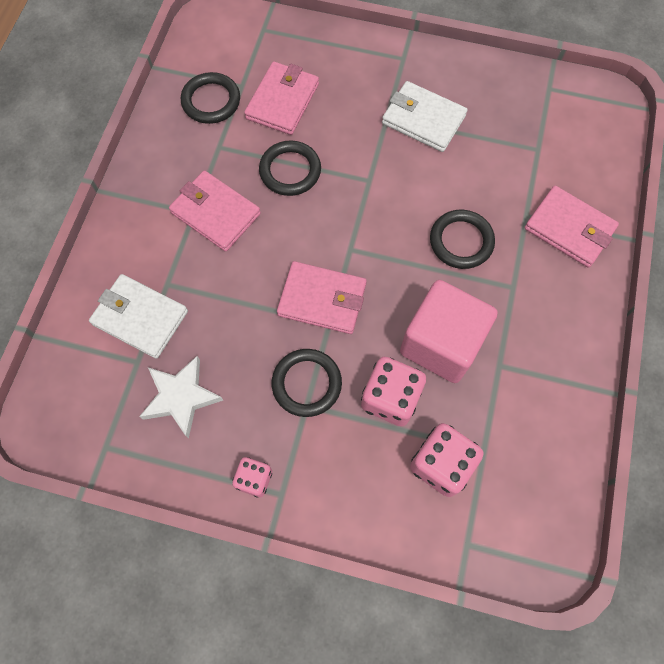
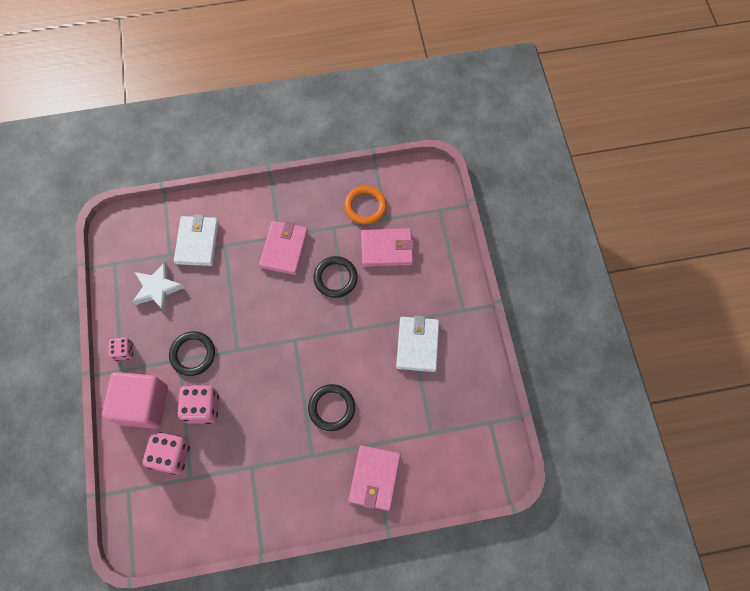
camera: 65 degrees right, 0 degrees up
black ring [181,72,240,124] -> orange ring [344,186,387,225]
pink wallet [277,261,367,334] -> none
pink cube [400,280,498,383] -> pink cube moved to [102,372,168,429]

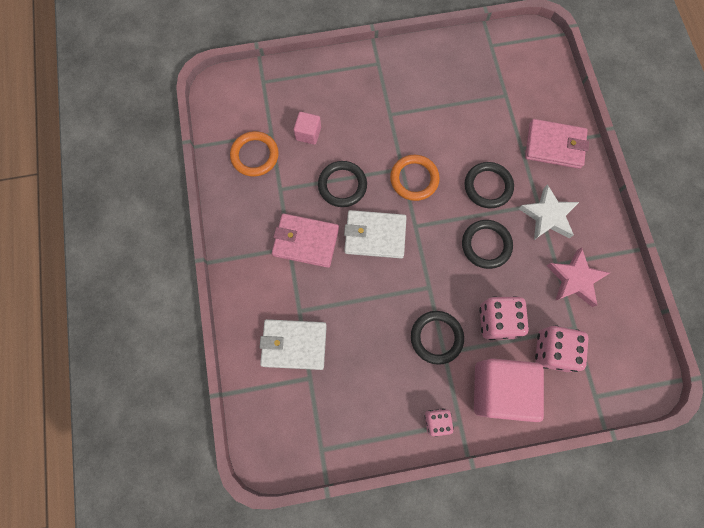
camera: 90 degrees left, 5 degrees up
white star [132,262,185,312] -> white star moved to [519,184,579,240]
pink wallet [361,228,414,267] -> pink cube [294,112,321,145]
white wallet [396,316,439,372] -> white wallet moved to [344,210,407,258]
none -> orange ring [390,155,440,201]
none -> black ring [462,220,513,269]
none -> pink star [547,247,610,307]

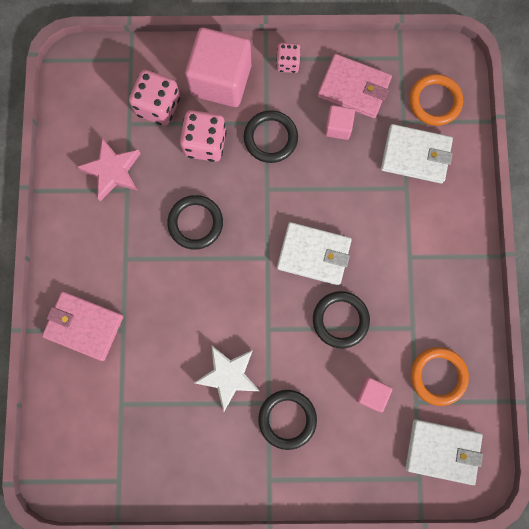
camera: 170 degrees left, 5 degrees up
pink wallet [272,213,339,268] -> pink wallet moved to [318,54,392,119]
orange ring [390,155,440,201] -> orange ring moved to [409,74,463,126]
black ring [465,162,514,209] -> black ring moved to [258,390,317,450]
white star [519,184,579,240] -> white star moved to [194,346,260,412]
none -> pink cube [325,105,355,140]
none -> white wallet [405,419,483,485]

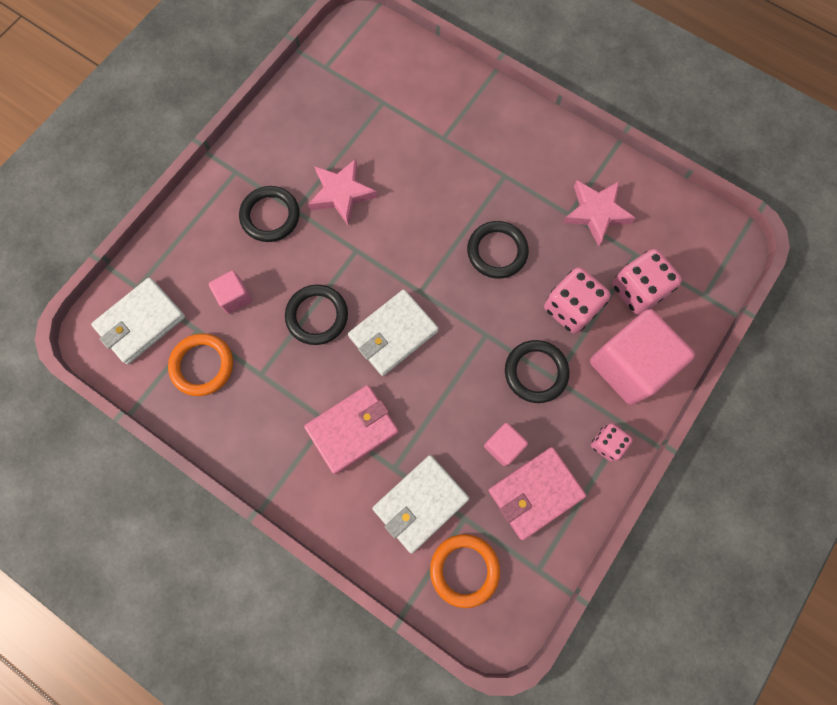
camera: 125 degrees right, 5 degrees down
pink wallet [42,291,123,361] -> pink wallet moved to [304,385,399,474]
white star [194,346,260,412] -> pink star [308,159,377,226]

